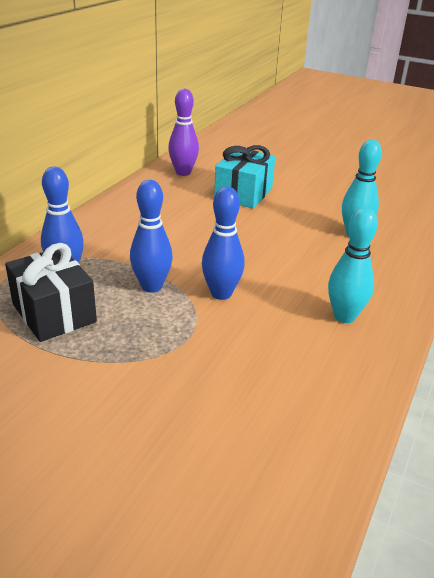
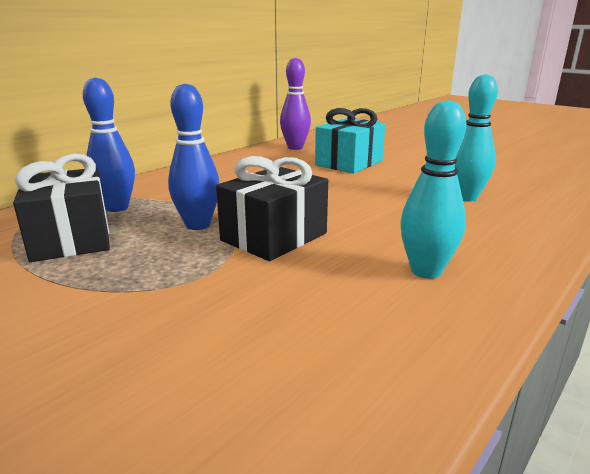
camera: 15 degrees right, 10 degrees down
blue bowling pin [202,187,245,300] -> black gift [216,156,328,261]

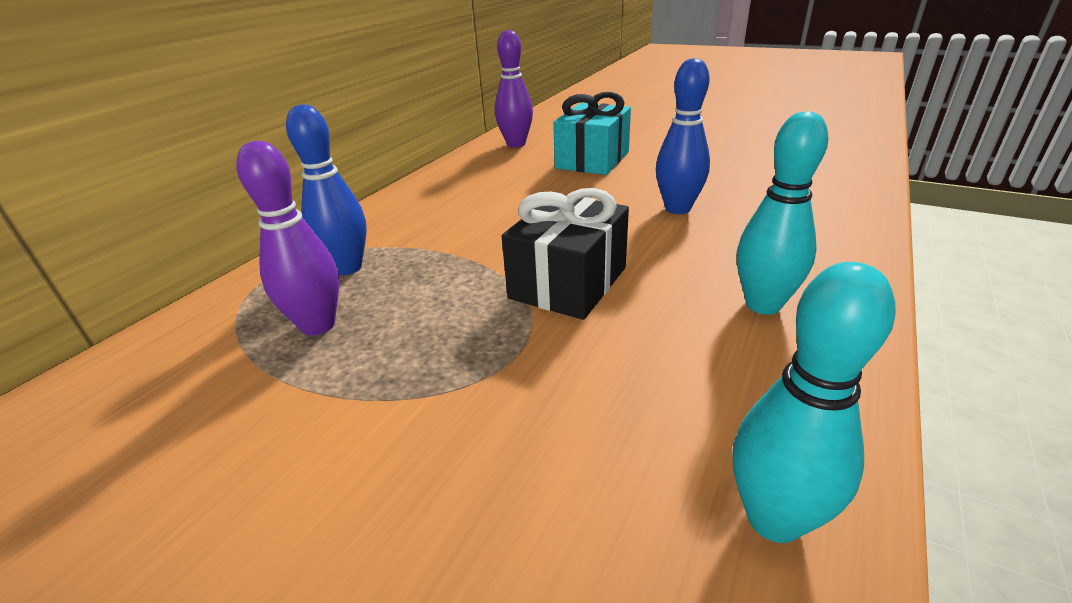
camera: 10 degrees left, 10 degrees up
black gift [13,154,110,262] -> purple bowling pin [236,141,339,336]
blue bowling pin [168,84,220,230] -> blue bowling pin moved to [656,58,710,214]
turquoise bowling pin [455,74,498,202] -> turquoise bowling pin moved to [733,262,896,543]

